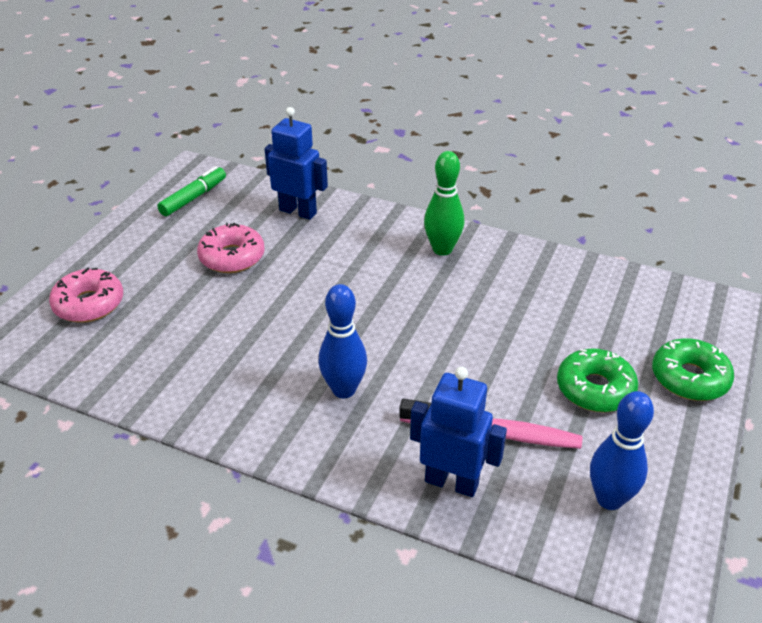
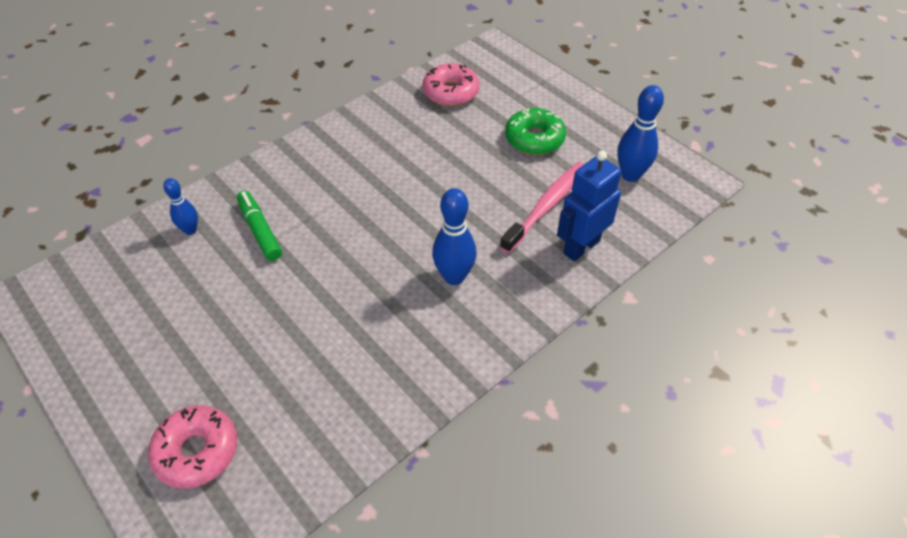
camera: 65 degrees left, 10 degrees up
green marker [157,166,226,216] -> green marker moved to [237,191,282,261]
pink donut [197,223,265,273] -> pink donut moved to [423,63,479,106]
blue robot [264,107,328,220] -> blue bowling pin [163,178,198,235]
green bowling pin [424,151,464,256] -> none
green donut [652,338,734,401] -> none

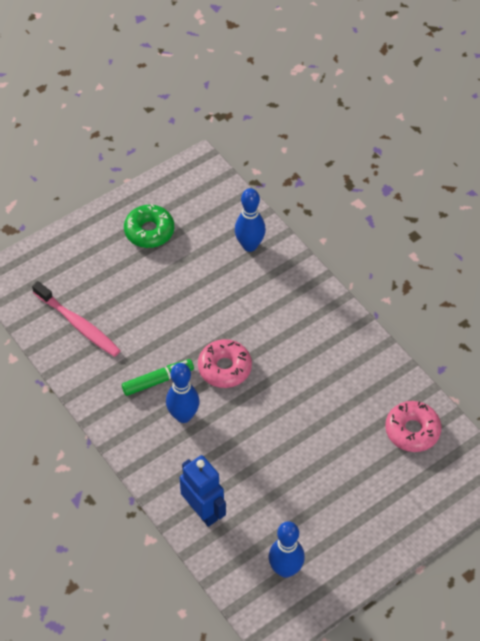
camera: 95 degrees right, 5 degrees up
pink donut [148,405,237,489] -> pink donut moved to [198,339,252,388]
blue bowling pin [163,178,198,235] -> blue bowling pin [235,188,266,252], size x1.63
green marker [237,191,282,261] -> green marker moved to [122,359,194,396]
pink toothbrush [500,162,584,253] -> pink toothbrush moved to [32,281,121,357]
green donut [505,108,566,155] -> green donut moved to [124,204,174,248]

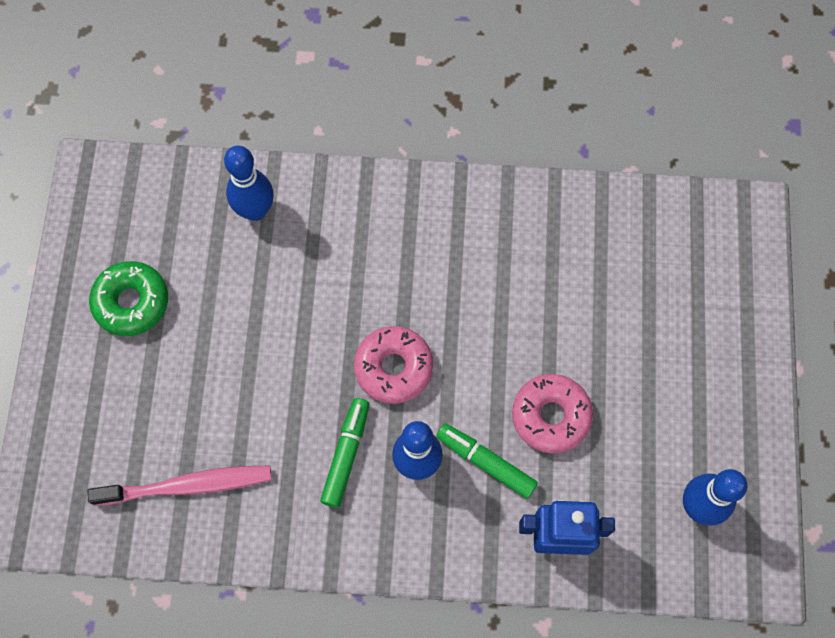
camera: 50 degrees left, 15 degrees up
pink donut [385,401,442,452] -> pink donut moved to [512,374,593,454]
none -> green marker [436,423,538,499]

